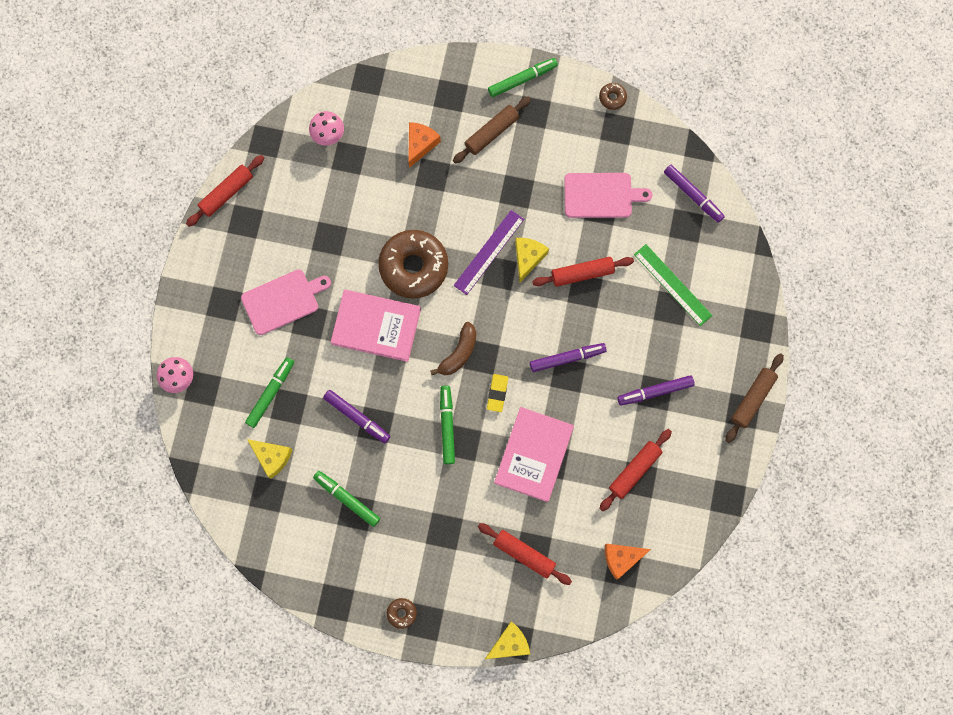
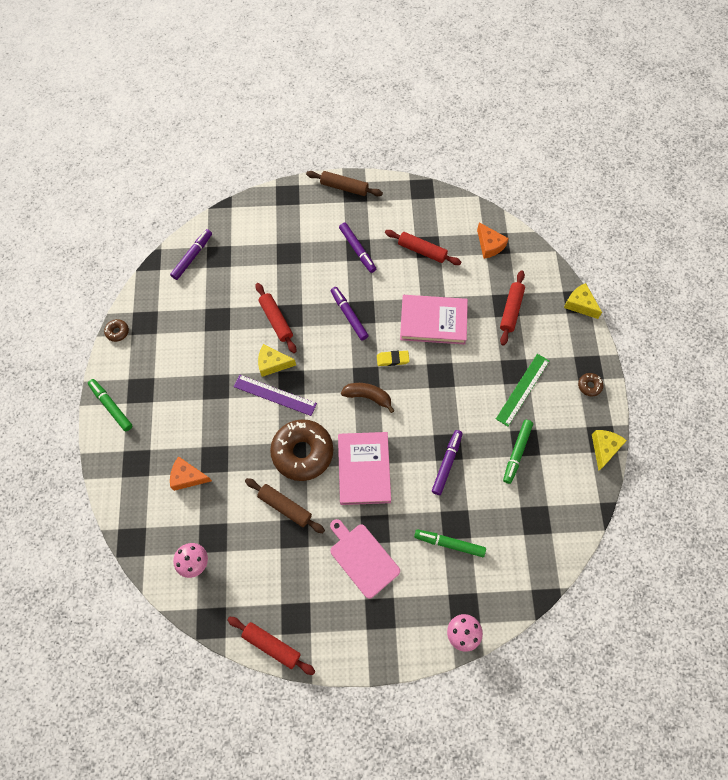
camera: 105 degrees left, 10 degrees down
yellow cheese [247,439,292,479] -> yellow cheese moved to [592,430,627,471]
green marker [440,385,455,464] -> none
brown rolling pin [453,97,531,164] -> brown rolling pin moved to [245,478,325,533]
pink cutting board [564,173,652,218] -> none
green ruler [634,244,713,326] -> green ruler moved to [496,354,549,426]

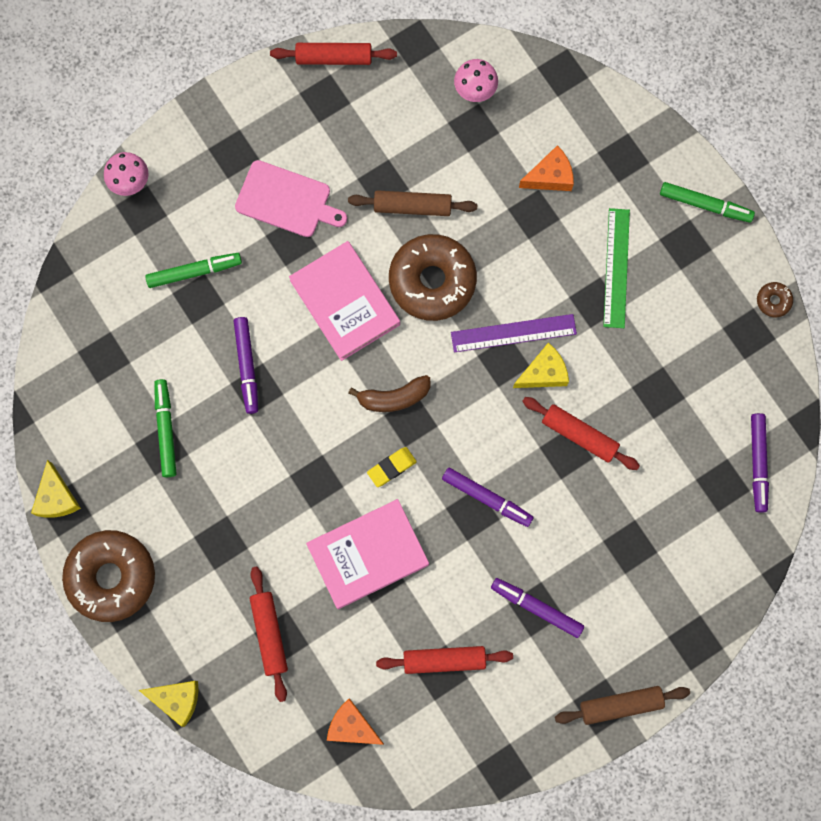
camera: 150 degrees right, 10 degrees up
green ruler [496,354,549,426] -> green ruler moved to [603,208,630,328]
brown donut [578,373,603,396] -> brown donut [62,530,155,622], size x2.44

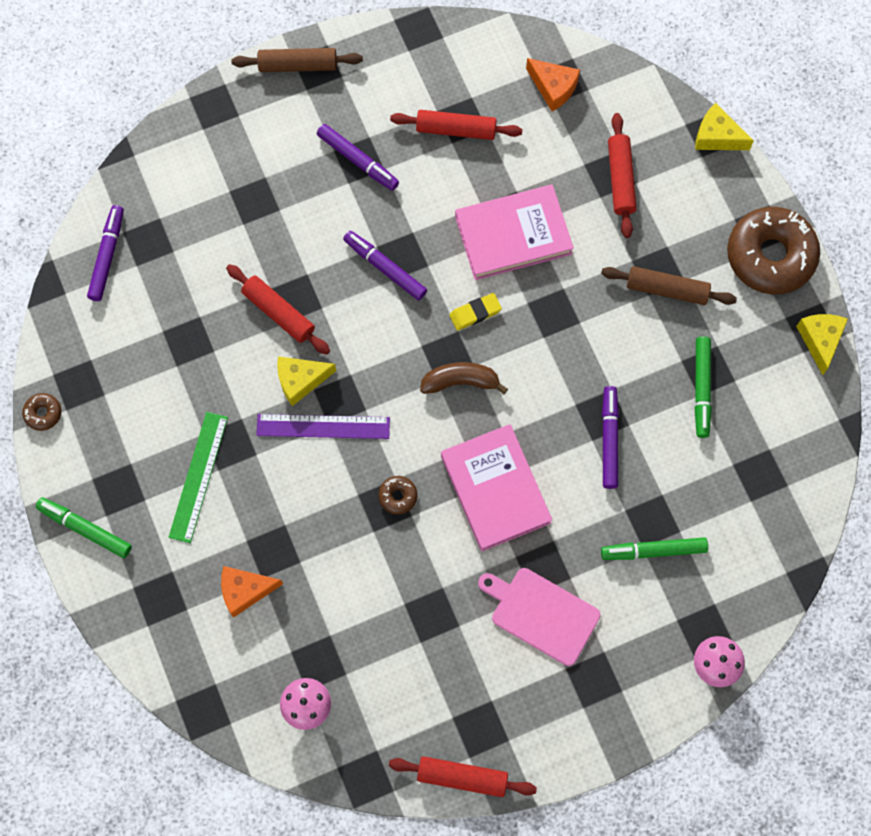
camera: 170 degrees left, 5 degrees down
brown rolling pin [348,190,477,216] -> brown rolling pin moved to [601,266,737,305]
brown donut [389,234,477,321] -> brown donut [378,476,417,514], size x0.41

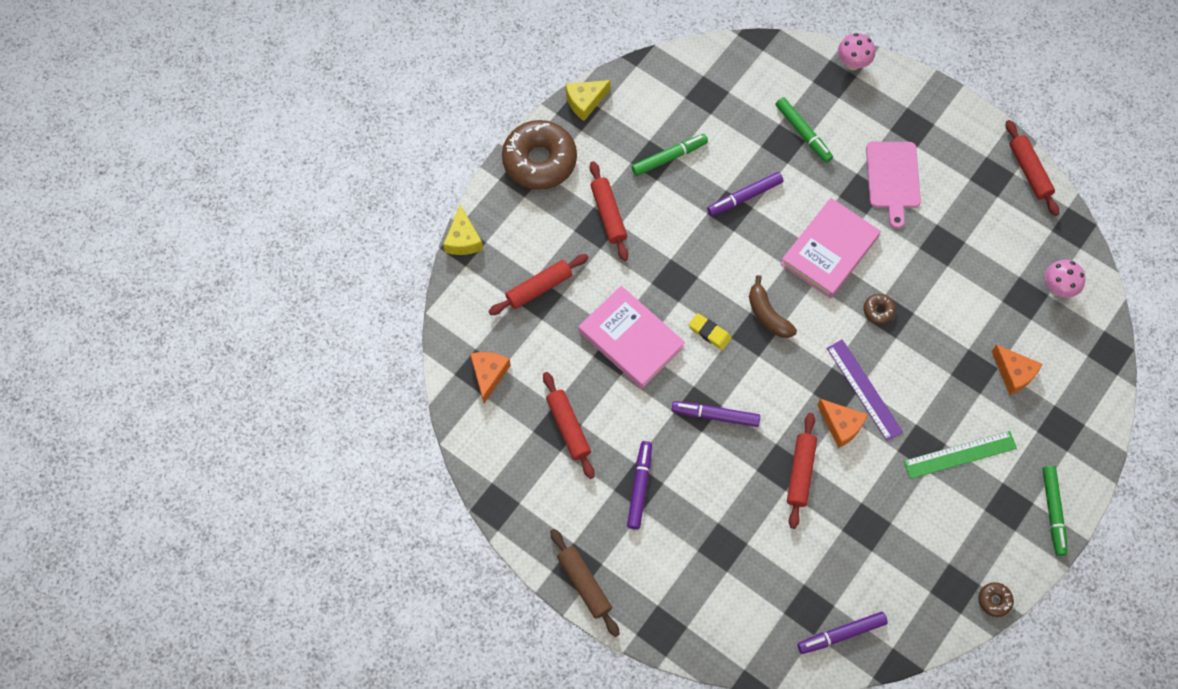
camera: 120 degrees left, 5 degrees down
yellow cheese [277,356,336,406] -> orange cheese [817,399,868,448]
purple marker [343,231,427,300] -> purple marker turned 90 degrees clockwise [672,401,760,427]
brown rolling pin [601,266,737,305] -> red rolling pin [590,161,628,261]

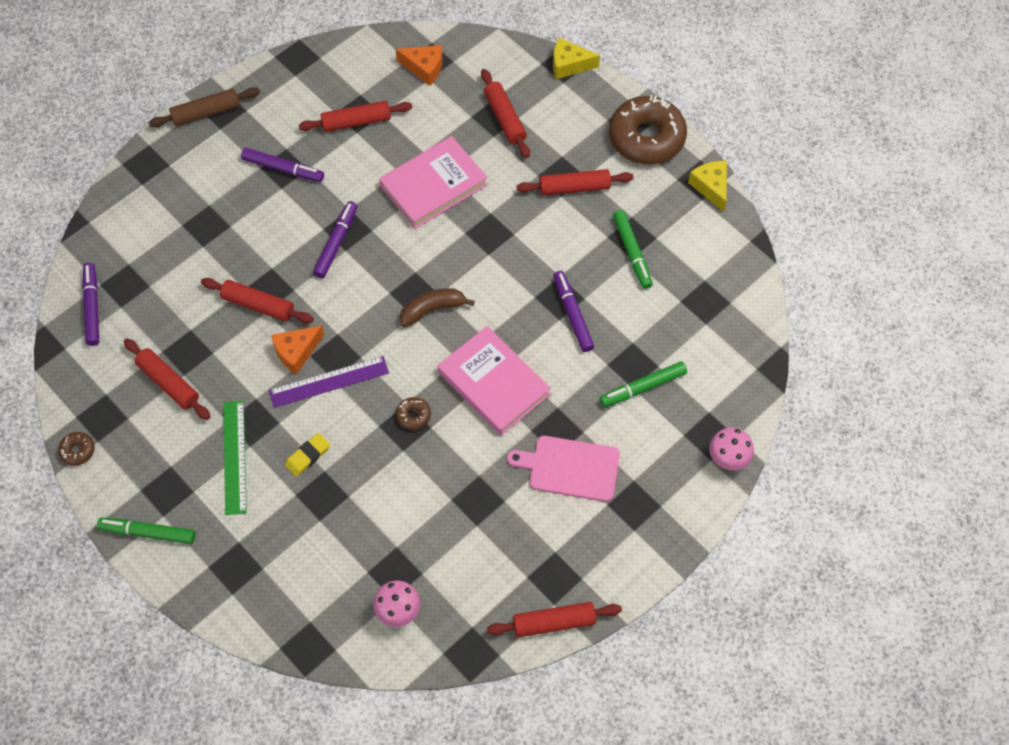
camera: 100 degrees right, 5 degrees down
yellow eraser [689,313,731,350] -> yellow eraser moved to [285,433,330,477]
orange cheese [991,345,1043,395] -> none
none -> red rolling pin [124,338,211,420]

